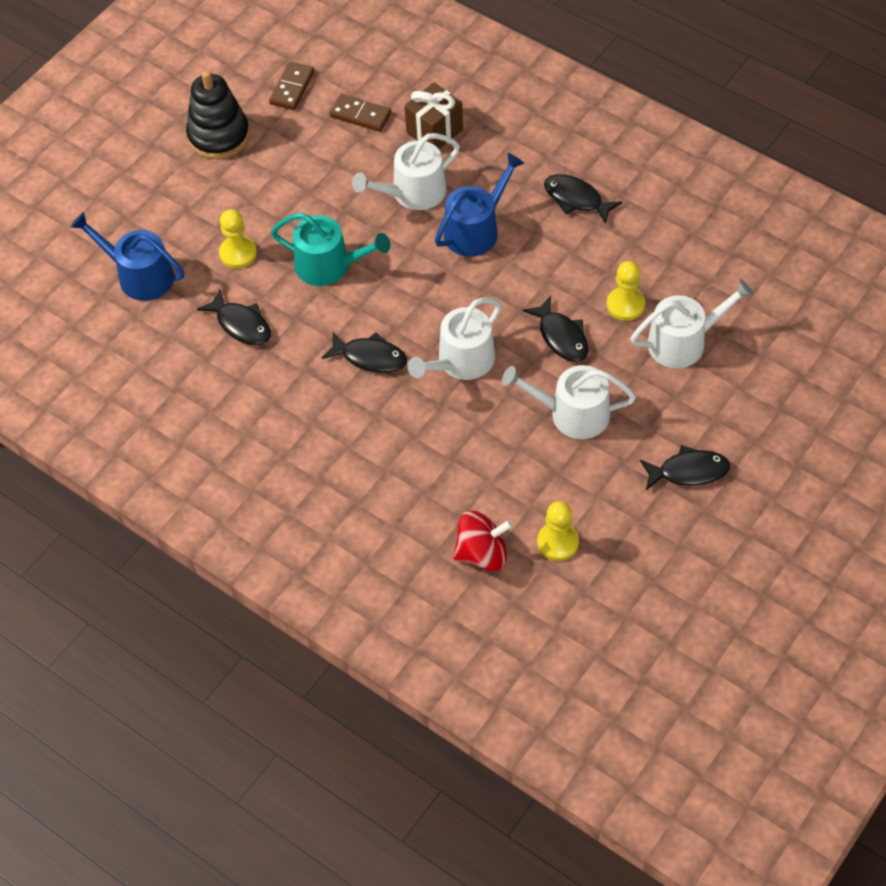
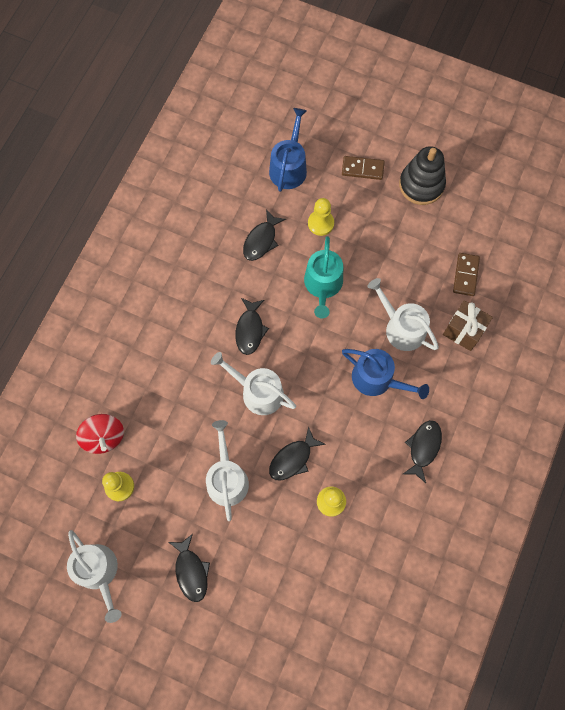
camera: 75 degrees right, 15 degrees up
brown domino [269,61,315,110] -> brown domino moved to [342,156,385,180]
white watering can [631,279,754,368] -> white watering can moved to [67,530,122,623]

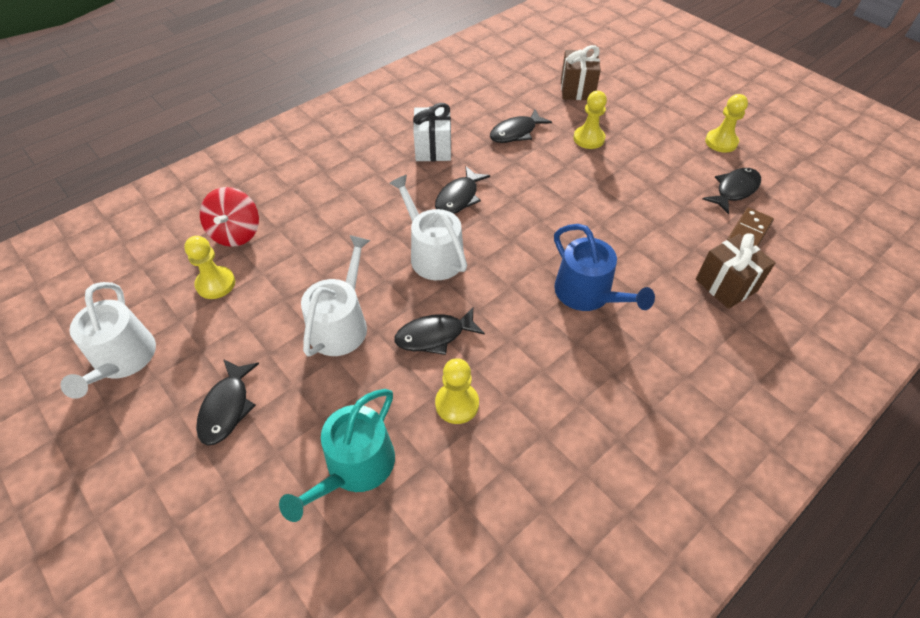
camera: 25 degrees right, 20 degrees down
blue watering can [269,108,307,192] -> brown gift [561,45,601,100]
turquoise watering can [304,236,343,318] -> turquoise watering can moved to [279,389,395,522]
brown domino [342,156,385,180] -> none
white watering can [368,278,439,351] -> none
black stacking toy [399,146,446,205] -> yellow pawn [705,94,748,152]
black fish [403,420,442,483] -> black fish moved to [703,168,761,214]
none -> white gift [413,103,451,161]

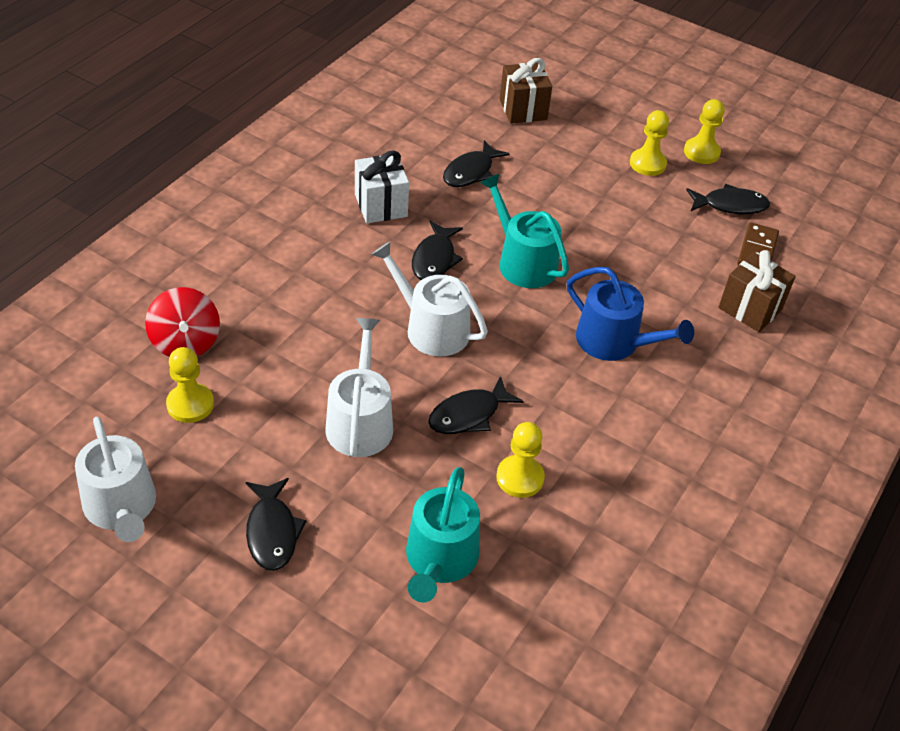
camera: 20 degrees left, 5 degrees down
yellow pawn [573,91,607,149] -> yellow pawn moved to [630,110,669,176]
black fish [703,168,761,214] -> black fish turned 60 degrees clockwise [686,184,770,214]
none -> turquoise watering can [480,174,569,288]

